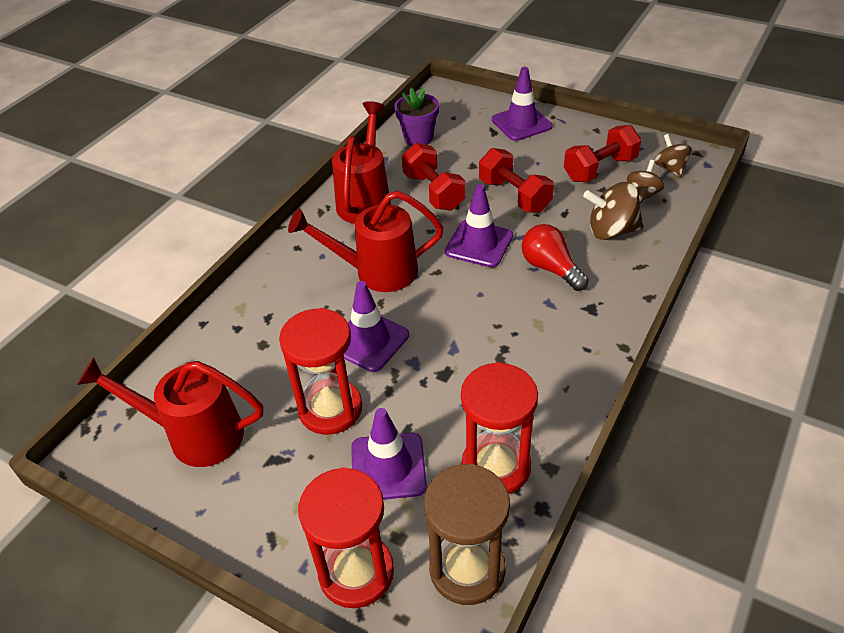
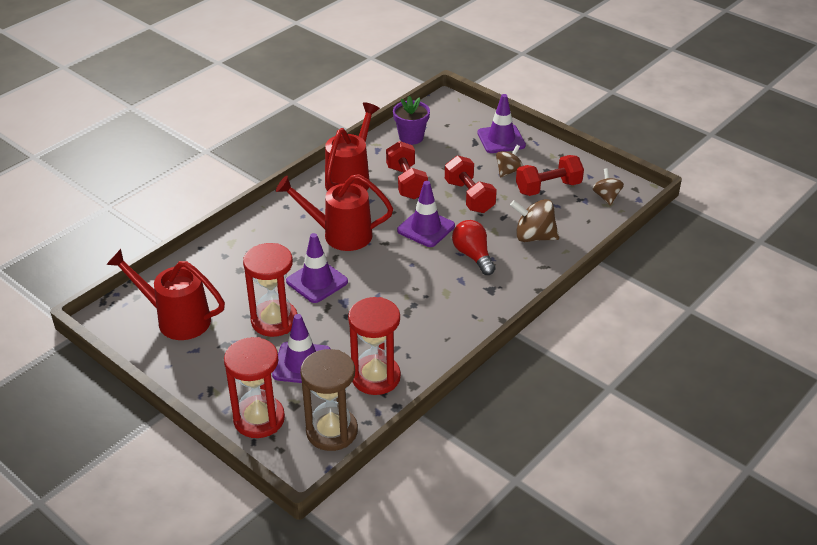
camera: 10 degrees right, 5 degrees down
brown spinning top [627,160,665,204] -> brown spinning top moved to [496,145,523,178]

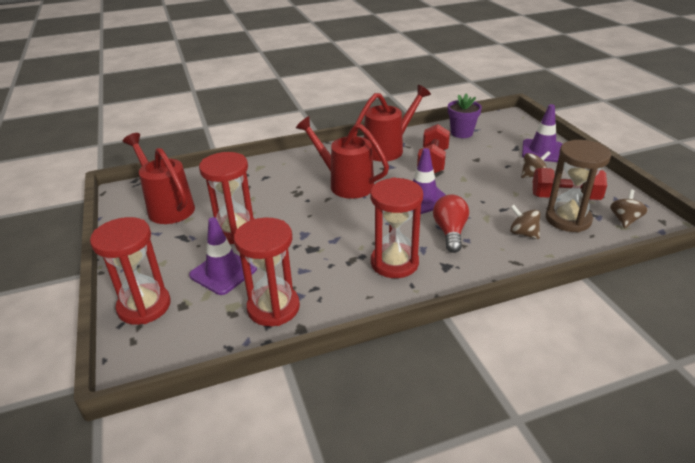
camera: 30 degrees right, 5 degrees down
purple traffic cone [286,233,348,303] -> none
brown hourglass [300,349,358,451] -> brown hourglass moved to [546,140,611,232]
red dumbbell [445,156,497,213] -> none
brown spinning top [510,199,559,242] -> brown spinning top [510,205,540,239], size x0.64
none -> red hourglass [370,177,423,278]

